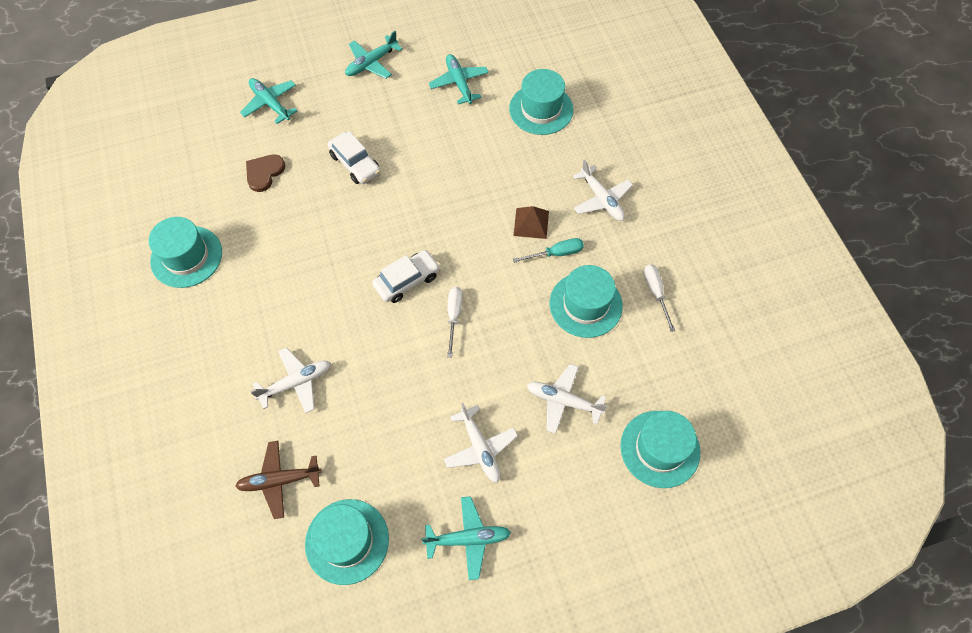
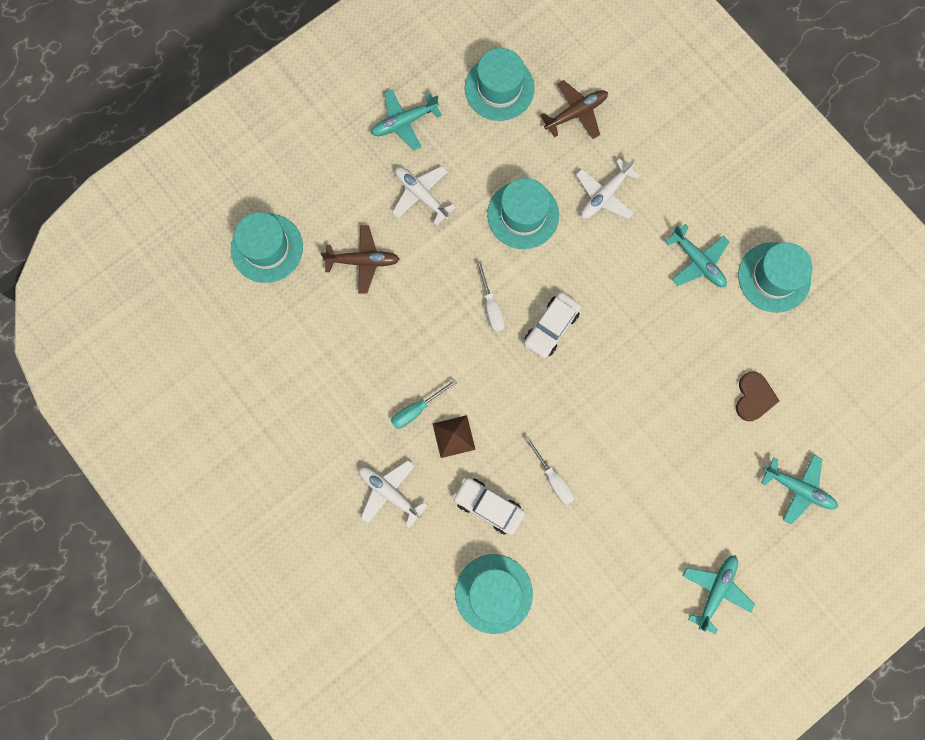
camera: 160 degrees right, 15 degrees up
white car [328,131,380,184] -> white car moved to [453,478,525,535]
turquoise plane [429,54,489,104] -> turquoise plane moved to [665,224,729,287]
white plane [527,364,607,434] -> brown plane [320,225,399,293]
turquoise hat [550,265,623,338] -> turquoise hat moved to [487,178,559,249]
white screwdriver [644,264,675,332] -> white screwdriver moved to [525,436,574,505]

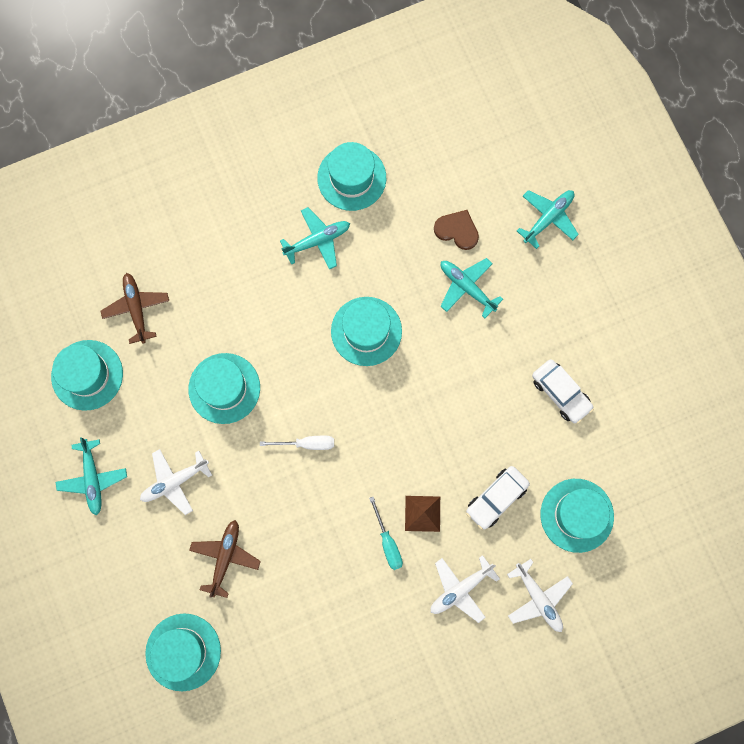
camera: 75 degrees left, 0 degrees up
white car [524,292,581,359] -> white car moved to [532,359,594,424]
white screwdriver [525,436,574,505] -> none
white plane [576,158,640,219] -> white plane moved to [507,559,573,632]
turquoise plane [683,555,755,634] -> turquoise plane moved to [440,258,503,318]
none -> turquoise hat [331,297,402,366]

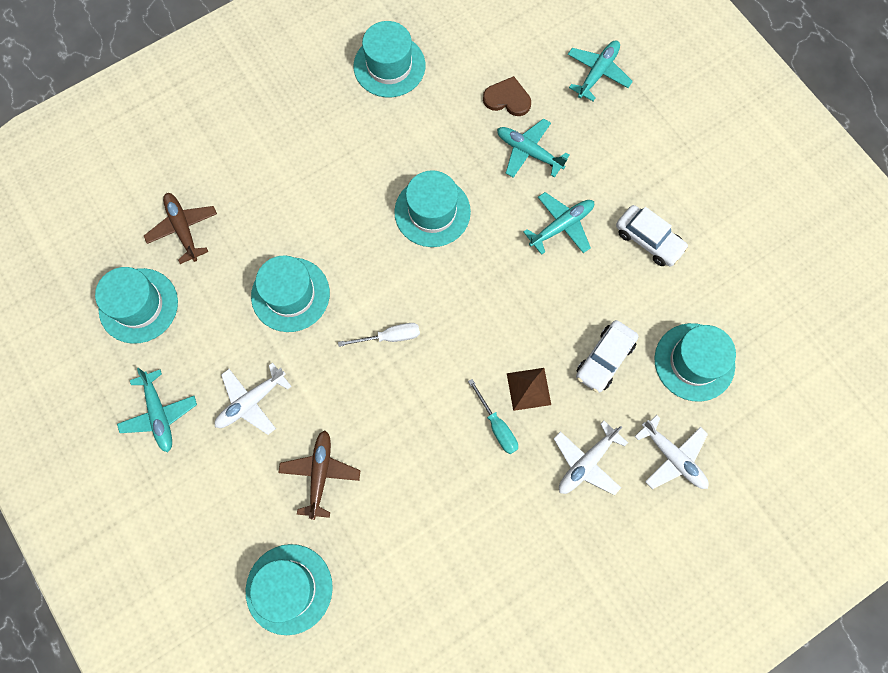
camera: 10 degrees left, 5 degrees down
turquoise plane [280,207,350,269] -> turquoise plane moved to [523,192,594,255]

